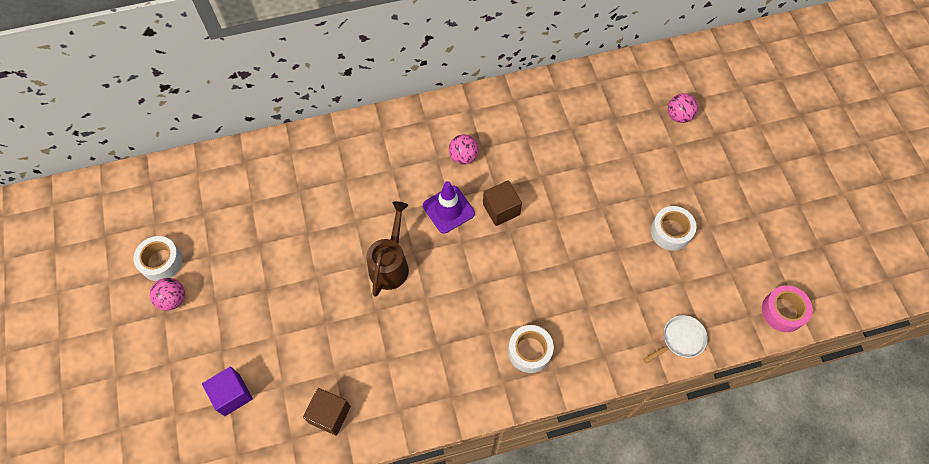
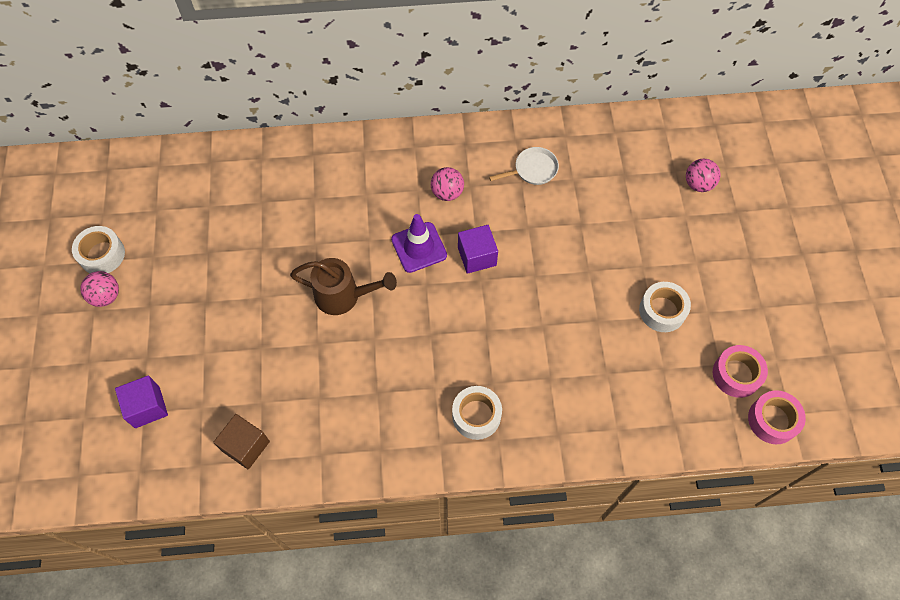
camera: 10 degrees right, 0 degrees up
brown watering can [366,201,409,297] -> brown watering can turned 75 degrees clockwise [290,258,397,315]
brown cube [483,180,522,226] -> purple cube [458,225,498,274]
white pan [643,315,708,364] -> white pan moved to [489,147,559,185]
none -> pink tape [713,345,768,398]

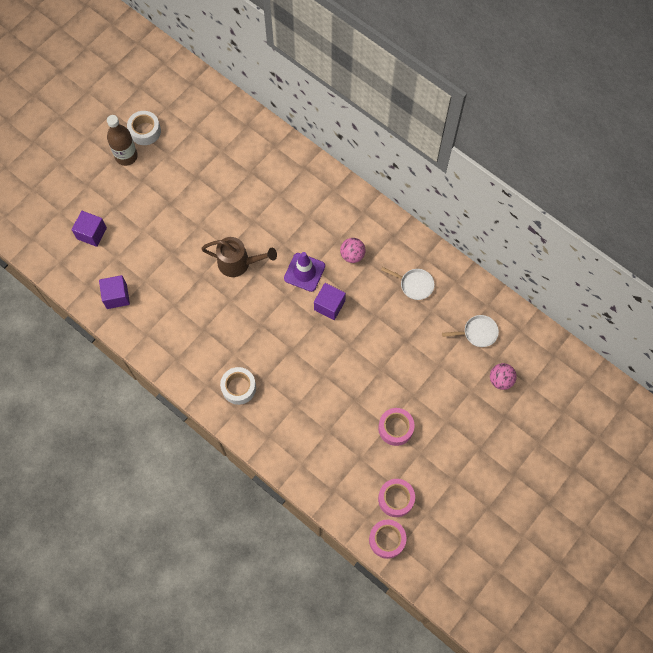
camera: 45 degrees right, 5 degrees up
pink ball [80,271,119,307] -> brown bottle [107,115,138,166]
brown cube [213,414,270,470] -> purple cube [99,275,130,309]
brown watering can [290,258,397,315] -> brown watering can turned 45 degrees counterclockwise [201,237,277,277]
white tape [639,282,691,332] -> pink tape [378,408,415,446]
none -> white pan [442,315,499,347]

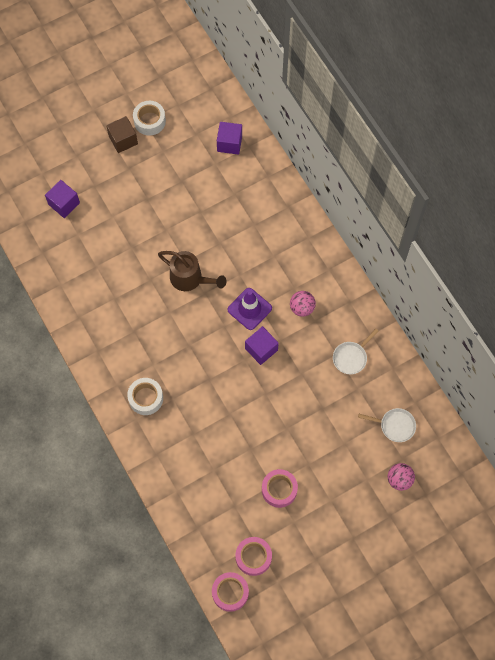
camera: 20 degrees right, 0 degrees up
purple cube [99,275,130,309] -> purple cube moved to [217,122,242,155]
brown bottle [107,115,138,166] -> brown cube [106,116,138,153]
white pan [381,267,434,300] -> white pan turned 90 degrees clockwise [333,329,379,374]

